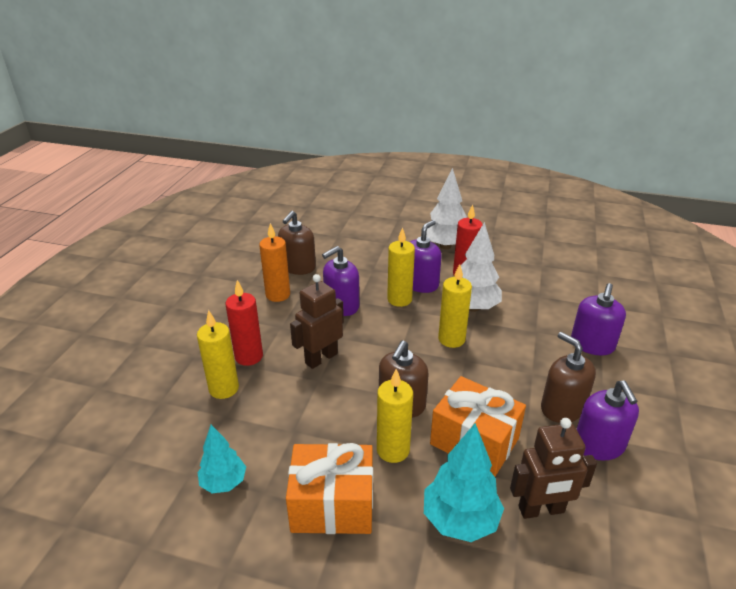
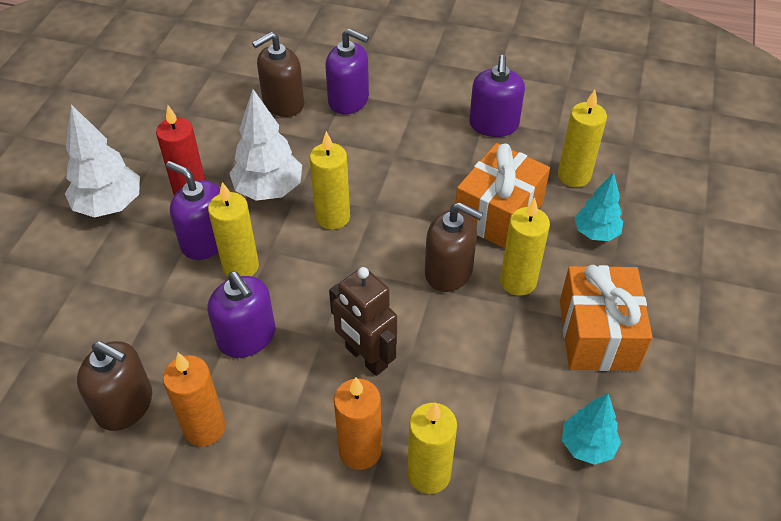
camera: 90 degrees left, 15 degrees up
red candle [226,280,263,366] -> orange candle [334,377,382,470]
turquoise tree [424,423,504,542] -> turquoise tree [575,172,623,241], size x0.64
brown robot [510,418,597,519] -> yellow candle [558,90,607,187]
brown soap dispenser [541,332,596,423] -> brown soap dispenser moved to [252,32,304,117]
purple soap dispenser [577,381,639,461] -> purple soap dispenser turned 105 degrees clockwise [469,55,525,137]

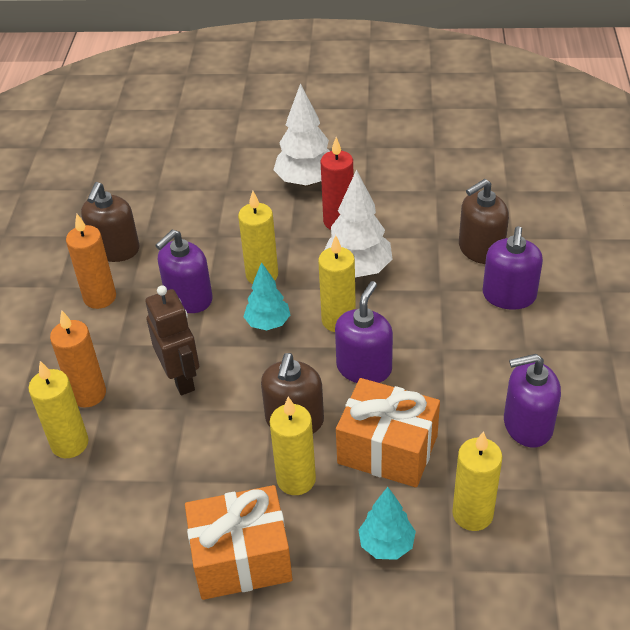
camera: 80 degrees right, 5 degrees down
purple soap dispenser [166,161,220,260] -> purple soap dispenser moved to [335,281,393,383]
brown soap dispenser [252,32,304,117] -> brown soap dispenser turned 75 degrees counterclockwise [459,179,509,264]
brown robot [329,267,397,376] -> brown robot turned 120 degrees clockwise [145,286,199,395]
turquoise tree [562,393,621,465] -> turquoise tree moved to [244,262,290,331]

